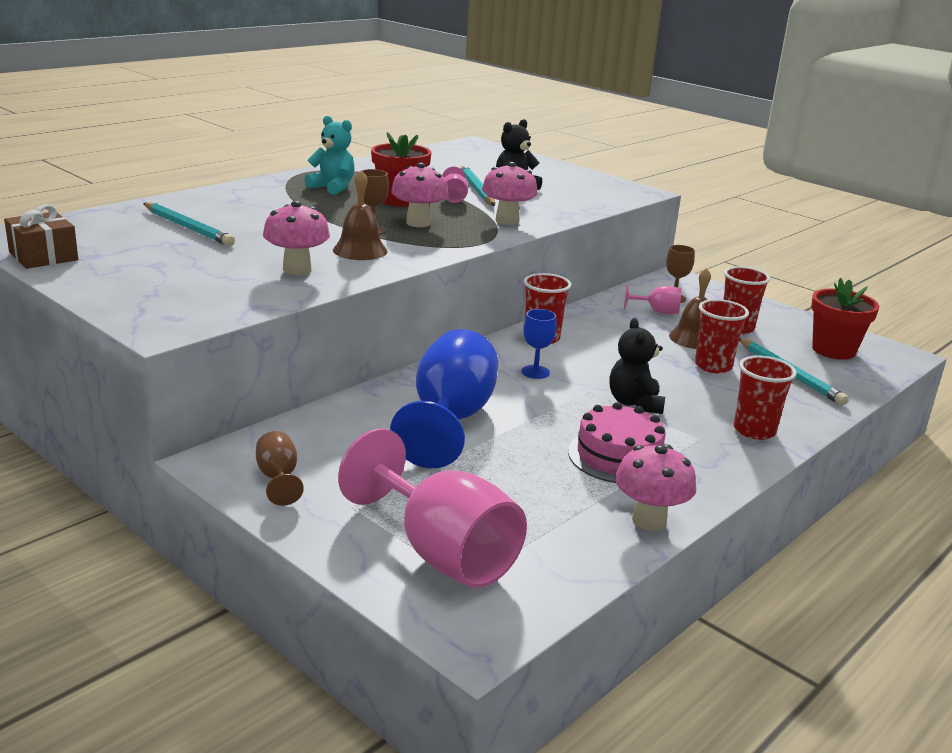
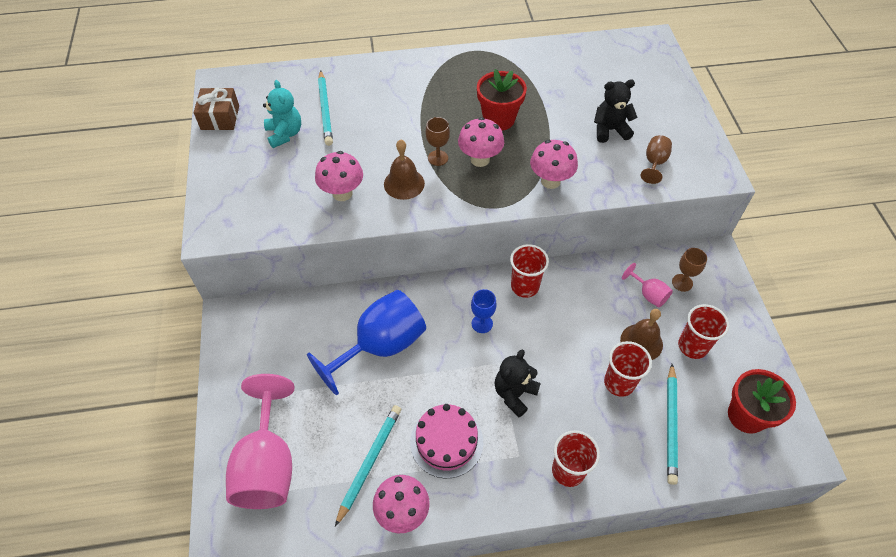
camera: 40 degrees right, 30 degrees up
brown goblet [256,431,304,506] -> brown goblet moved to [641,135,672,184]
turquoise teddy bear [304,116,355,195] -> turquoise teddy bear moved to [263,80,301,148]
pink goblet [443,167,468,203] -> none
turquoise pencil [460,165,495,206] -> turquoise pencil moved to [335,405,401,527]

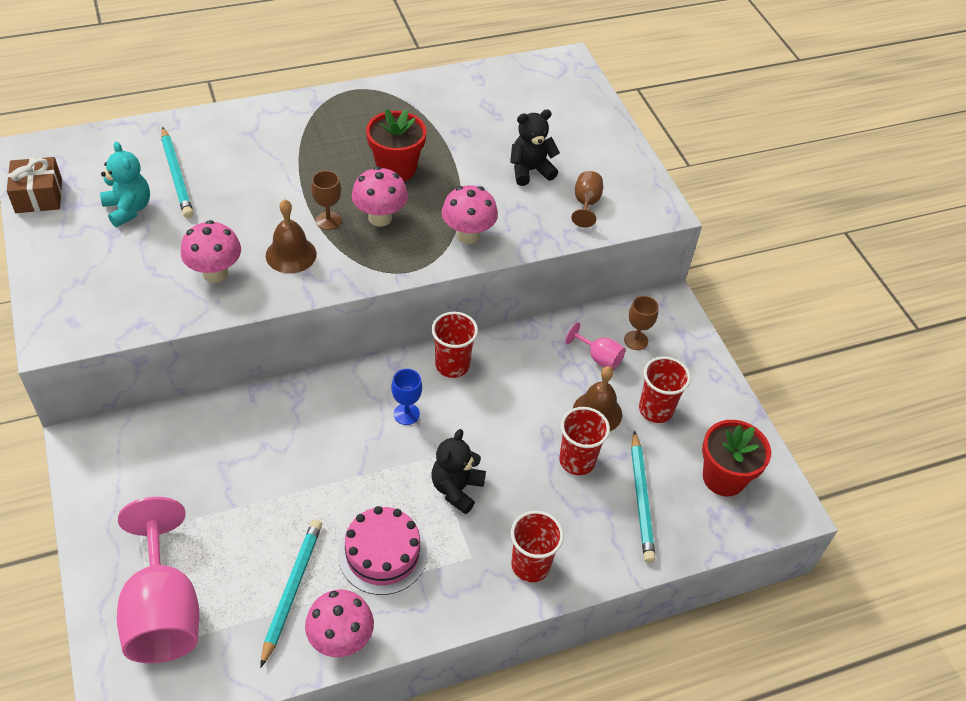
camera: 15 degrees left, 5 degrees down
blue goblet [307,290,426,395] -> none

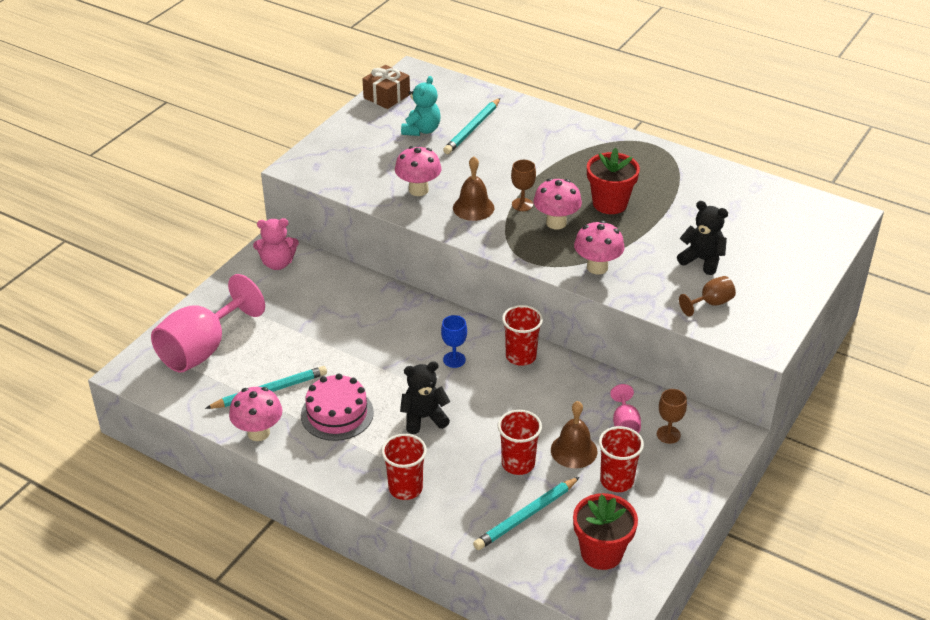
camera: 55 degrees right, 10 degrees down
none -> pink teddy bear [253,218,299,270]

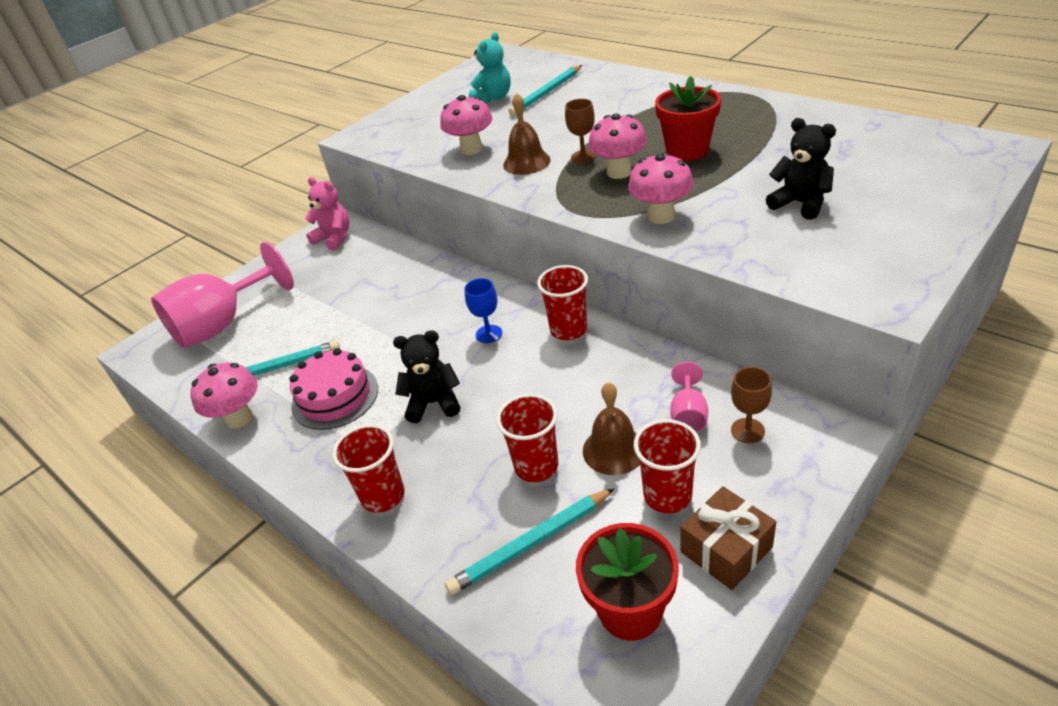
camera: 15 degrees right, 0 degrees up
pink teddy bear [253,218,299,270] -> pink teddy bear turned 150 degrees counterclockwise [305,177,350,250]
brown gift [363,65,410,109] -> brown gift moved to [681,486,776,590]
brown goblet [679,276,736,316] -> none

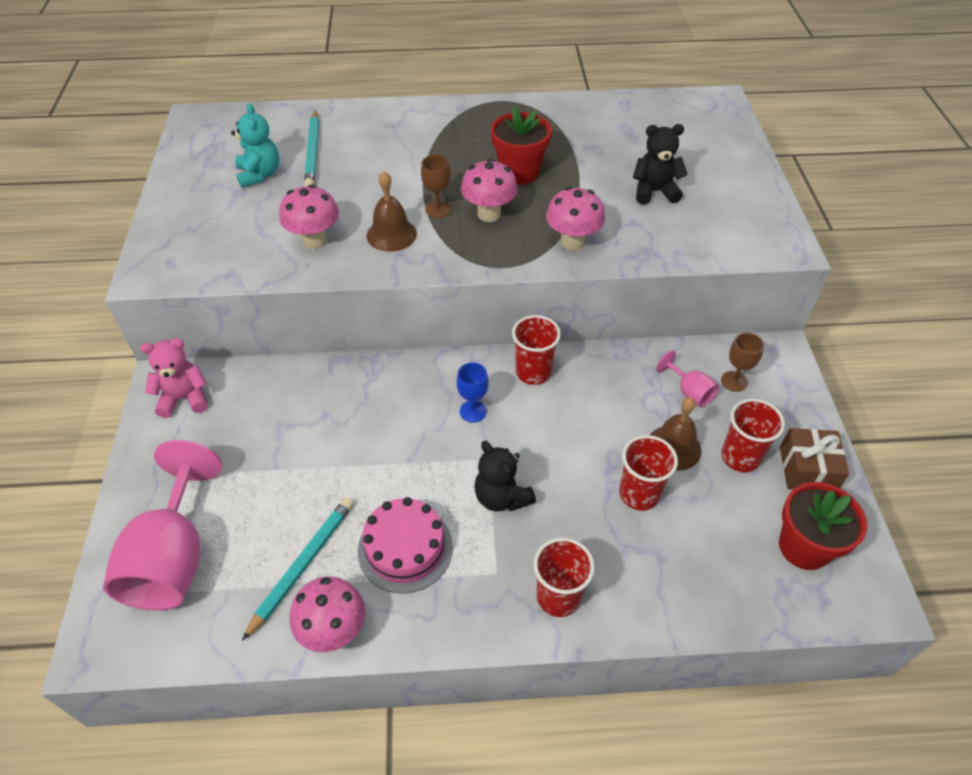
camera: 50 degrees left, 10 degrees up
black teddy bear [393,330,461,423] -> black teddy bear turned 75 degrees counterclockwise [474,441,536,511]
turquoise pencil [445,488,615,595] -> none

